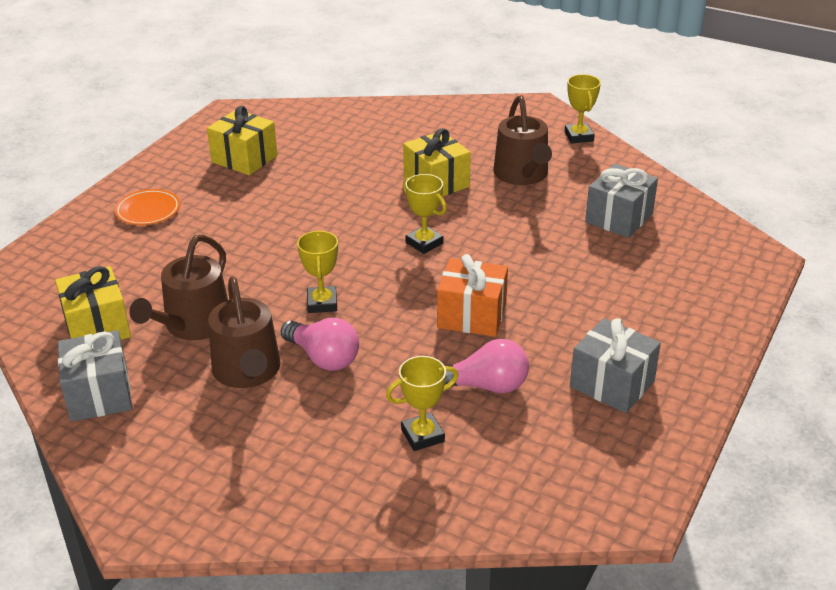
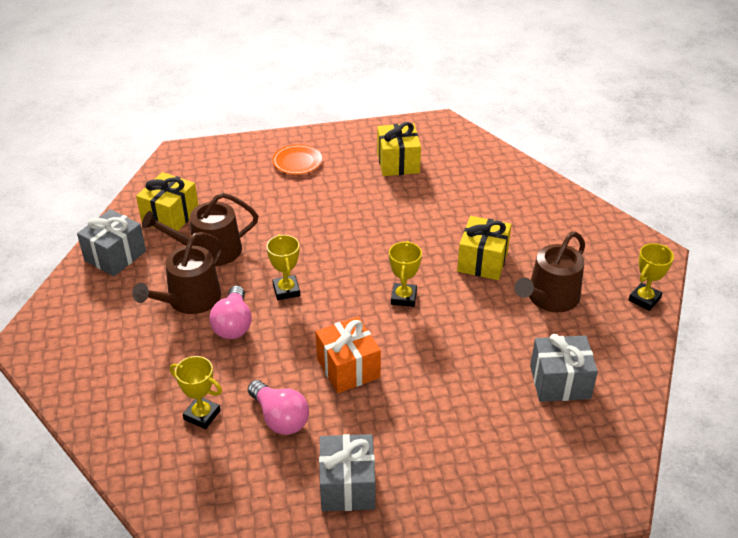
camera: 50 degrees right, 5 degrees up
yellow trophy [297,231,338,313] -> yellow trophy turned 60 degrees counterclockwise [267,234,300,300]

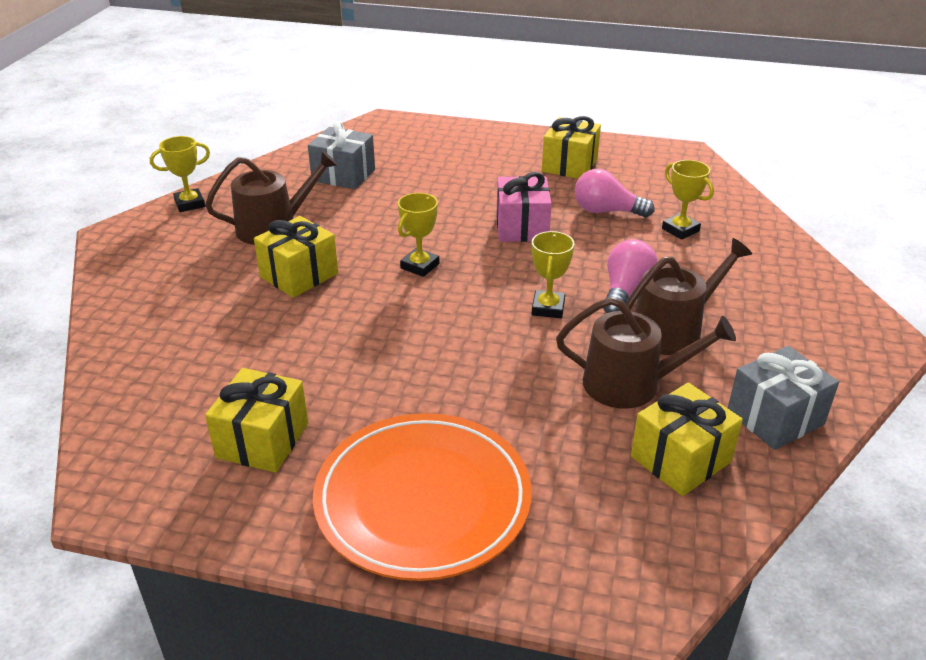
camera: 155 degrees left, 5 degrees down
pink light bulb [248,380,309,435] -> pink light bulb turned 60 degrees counterclockwise [575,169,655,217]
orange plate [272,144,322,175] -> orange plate [313,413,532,581], size x2.25
orange gift [316,316,381,393] -> pink gift [497,172,552,242]
grey gift [319,434,375,511] -> yellow gift [542,116,601,179]

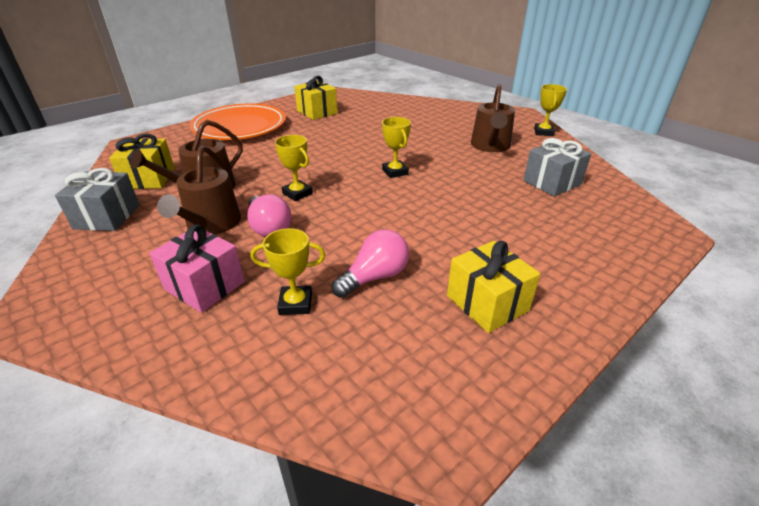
camera: 125 degrees right, 0 degrees up
yellow gift [254,216,338,298] -> none
pink gift [497,172,552,242] -> pink gift moved to [149,225,244,313]

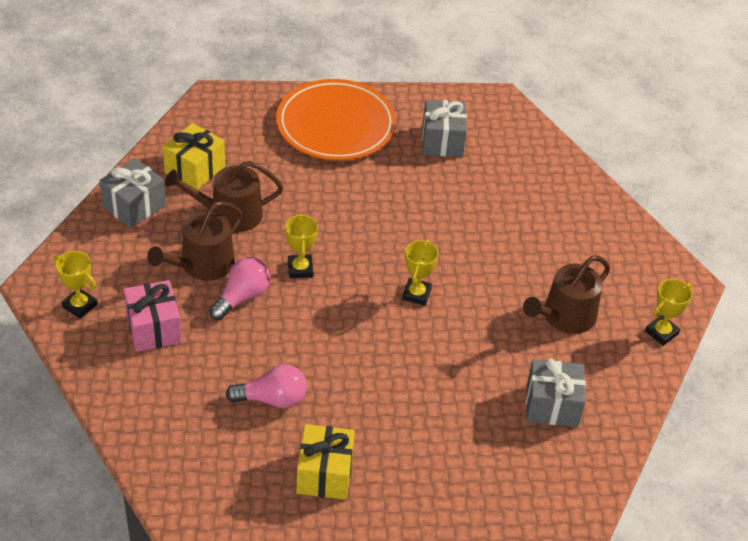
camera: 35 degrees right, 10 degrees up
pink light bulb [247,194,291,237] -> pink light bulb turned 150 degrees counterclockwise [209,257,270,320]
yellow trophy [251,228,325,315] -> yellow trophy moved to [54,251,97,319]
yellow gift [294,76,337,120] -> grey gift [422,100,467,157]

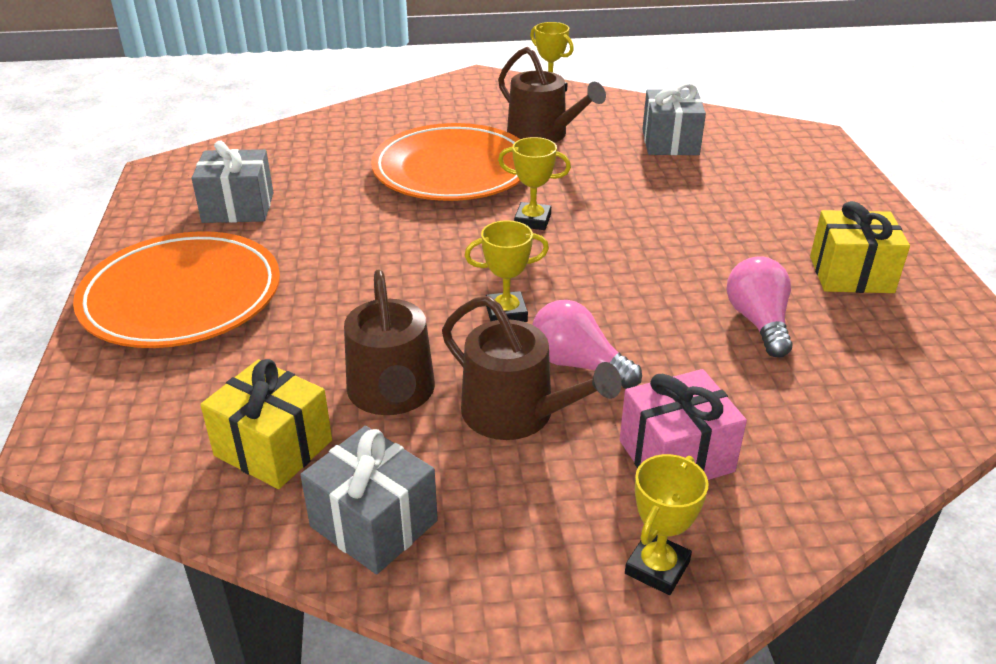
camera: 90 degrees left, 10 degrees down
none -> orange plate [371,123,521,201]

